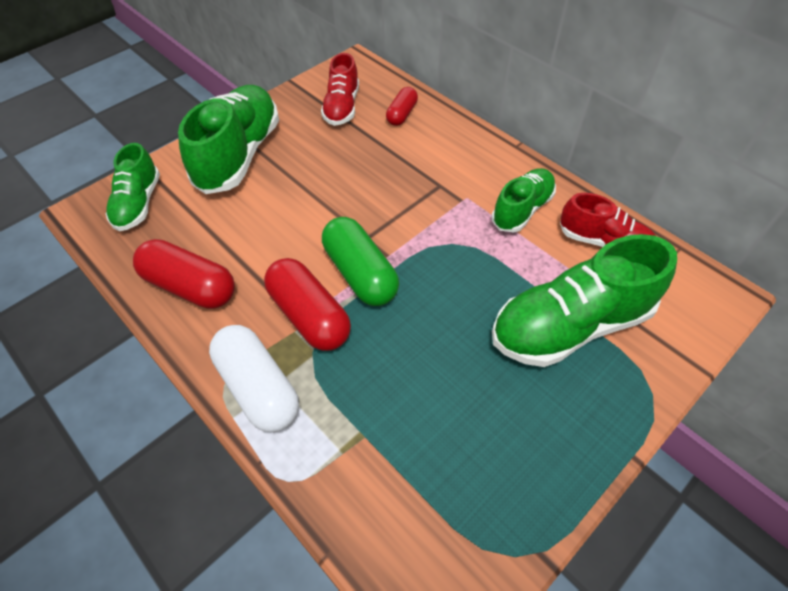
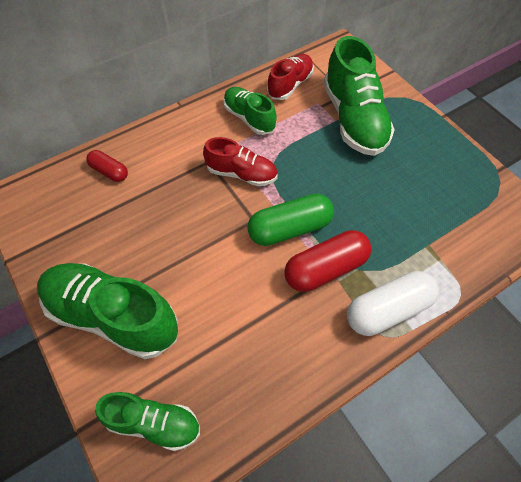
camera: 80 degrees left, 5 degrees up
red capsule [133,239,235,309] -> none
red shoe [321,53,359,126] -> red shoe moved to [203,137,277,186]

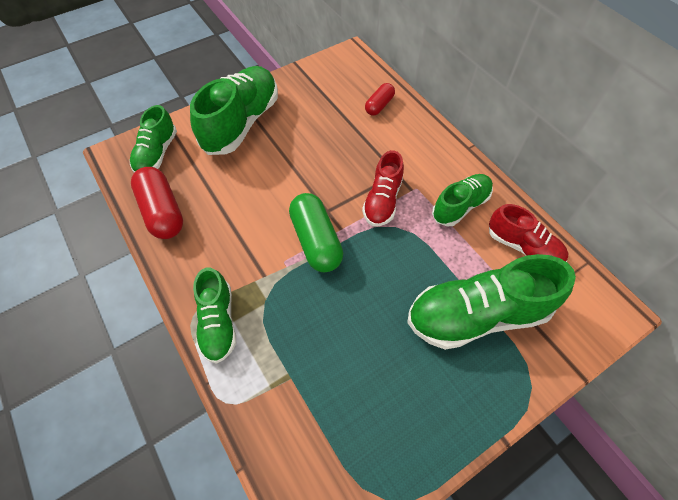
camera: 90 degrees right, 0 degrees up
red capsule [284,230,372,292] -> red capsule moved to [131,167,183,239]
white capsule [347,271,439,336] -> green shoe [193,267,236,364]

